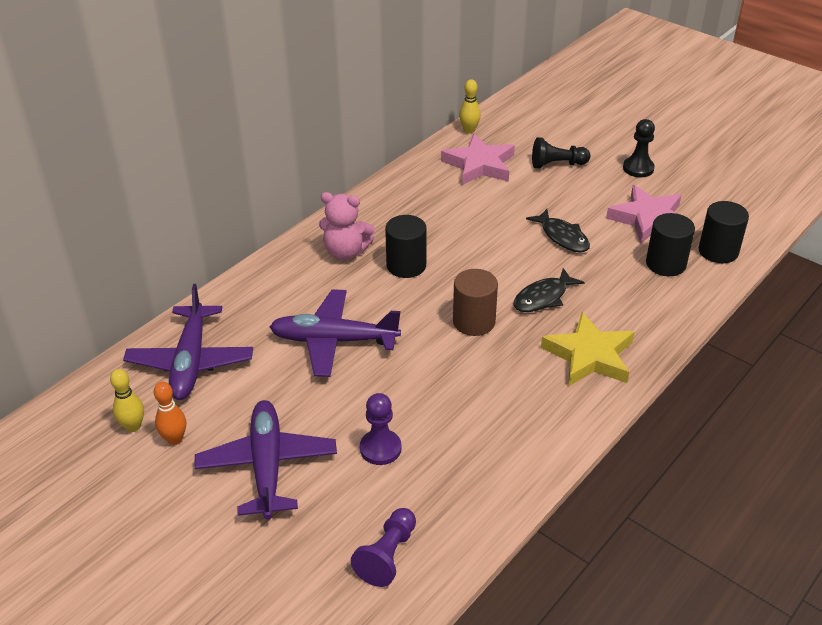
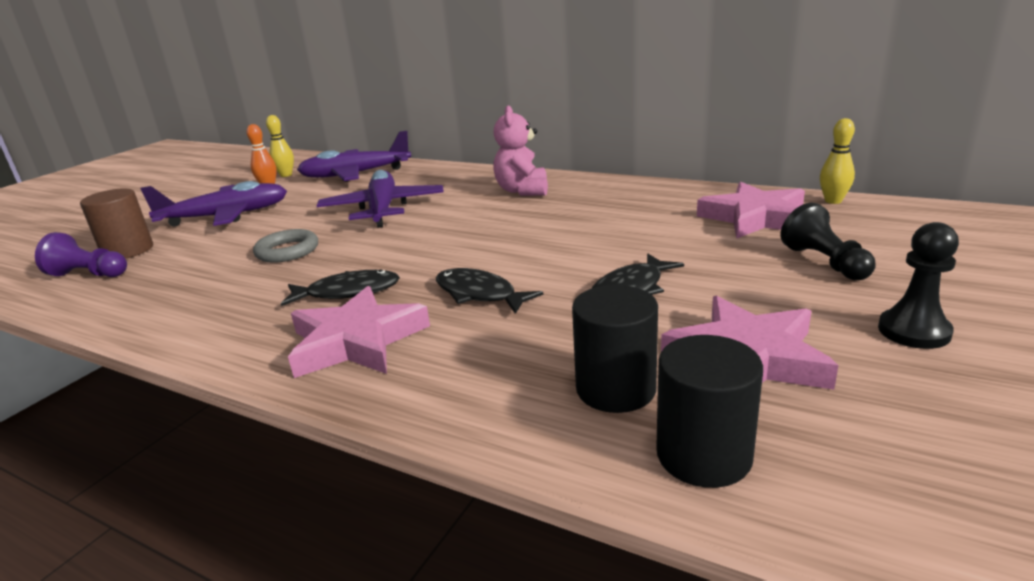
camera: 80 degrees right, 15 degrees down
purple pawn [360,393,402,465] -> none
black cylinder [385,215,426,278] -> none
brown cylinder [453,269,498,336] -> brown cylinder moved to [80,189,153,259]
yellow star [541,312,634,386] -> pink star [288,286,430,378]
none -> grey ring [253,229,318,263]
none -> black fish [281,269,400,306]

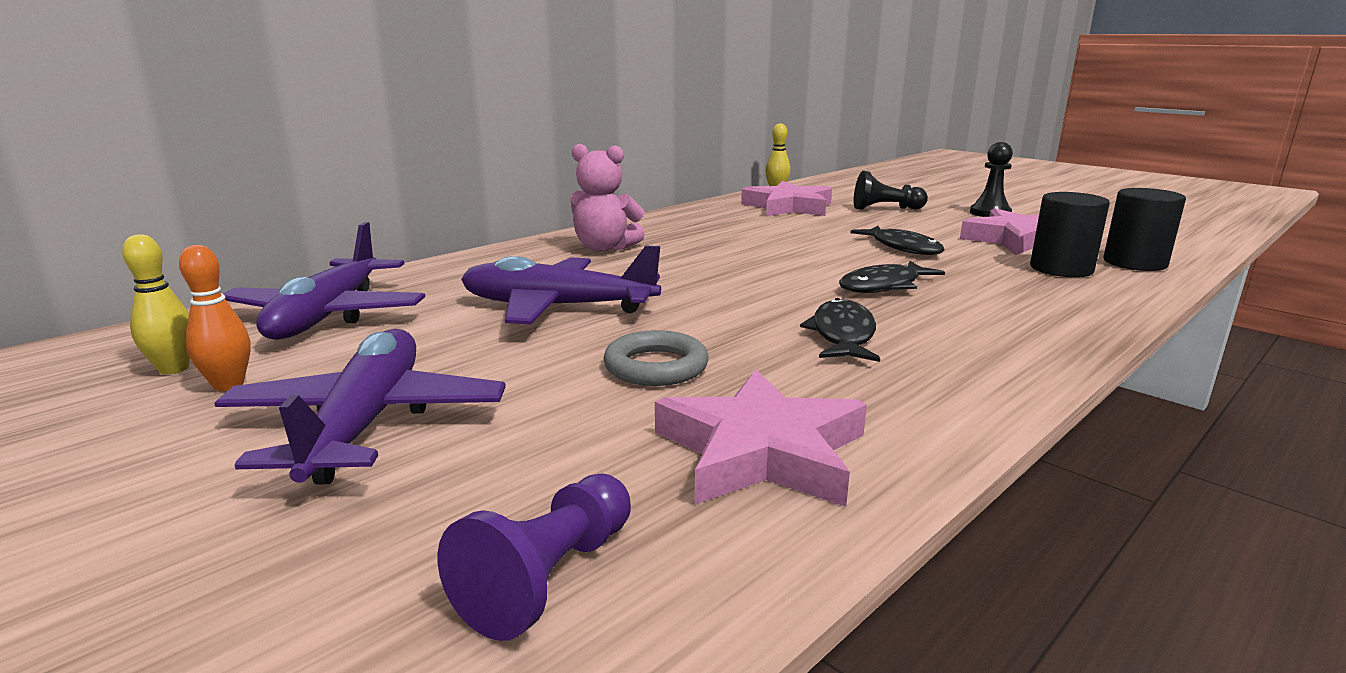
camera: 75 degrees left, 5 degrees down
brown cylinder [80,189,153,259] -> none
pink star [288,286,430,378] -> pink star moved to [655,370,867,507]

